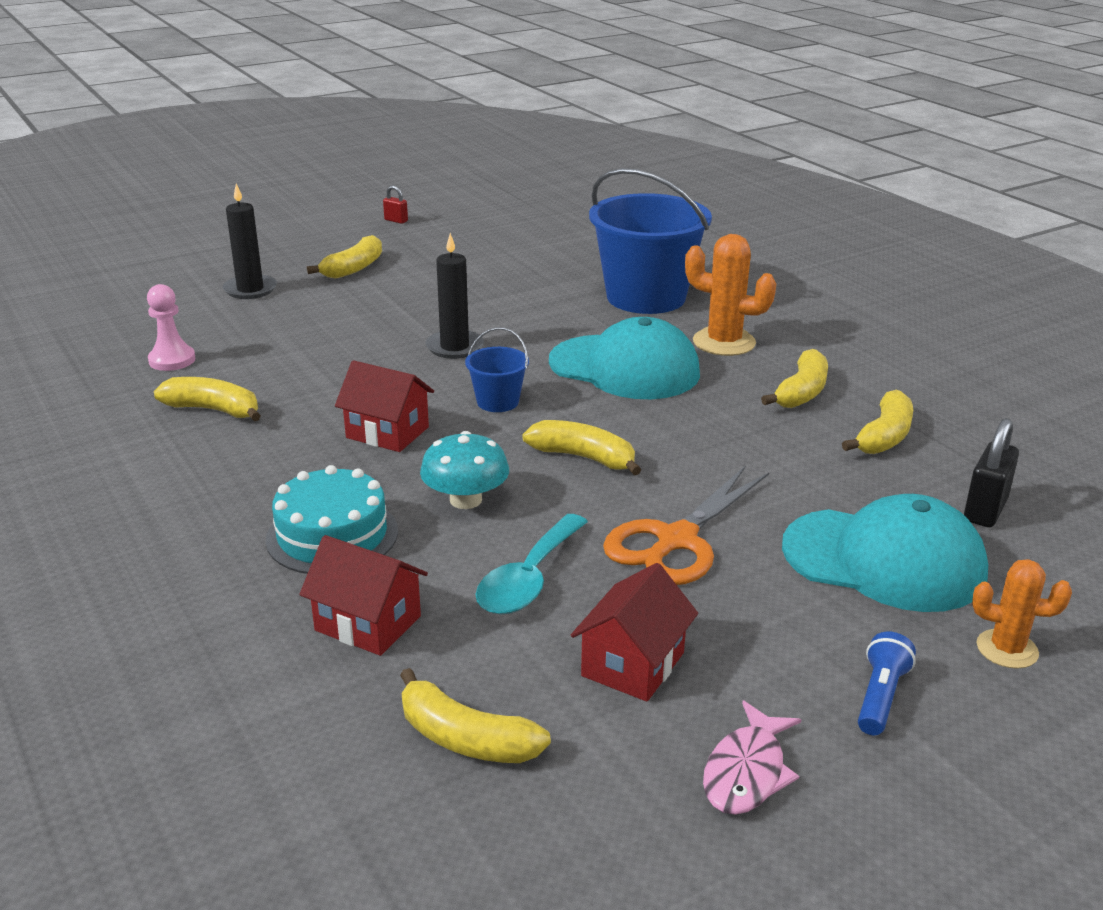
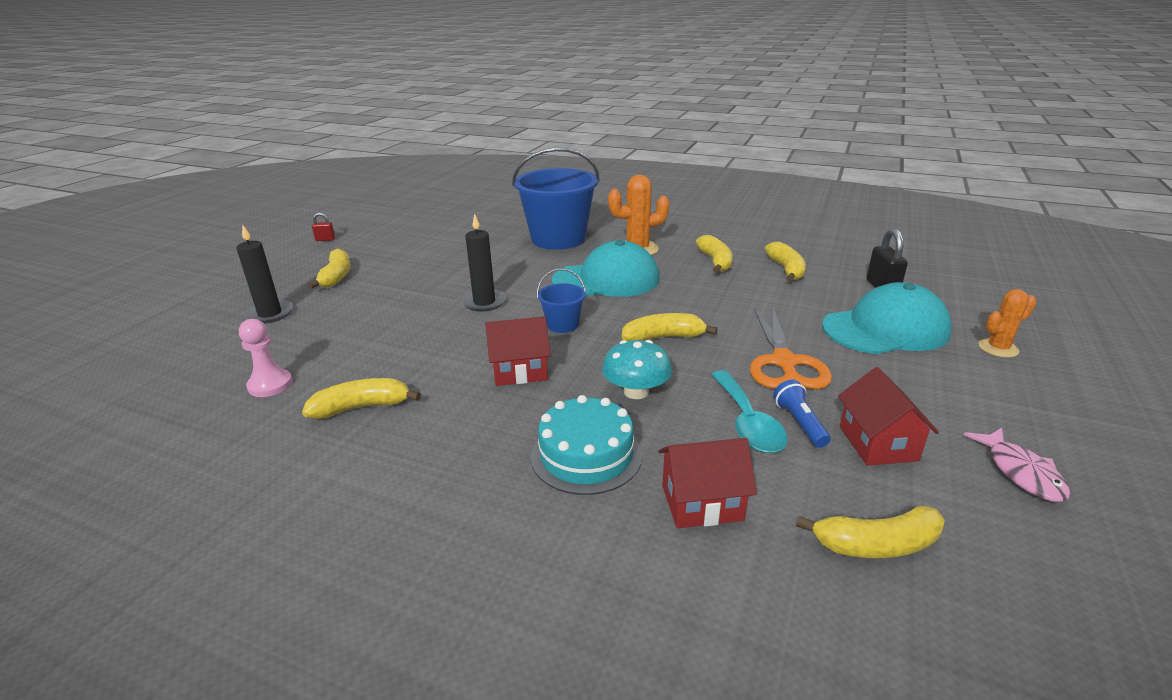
camera: 35 degrees left, 0 degrees up
blue flashlight [858,632,916,735] -> blue flashlight moved to [773,380,831,448]

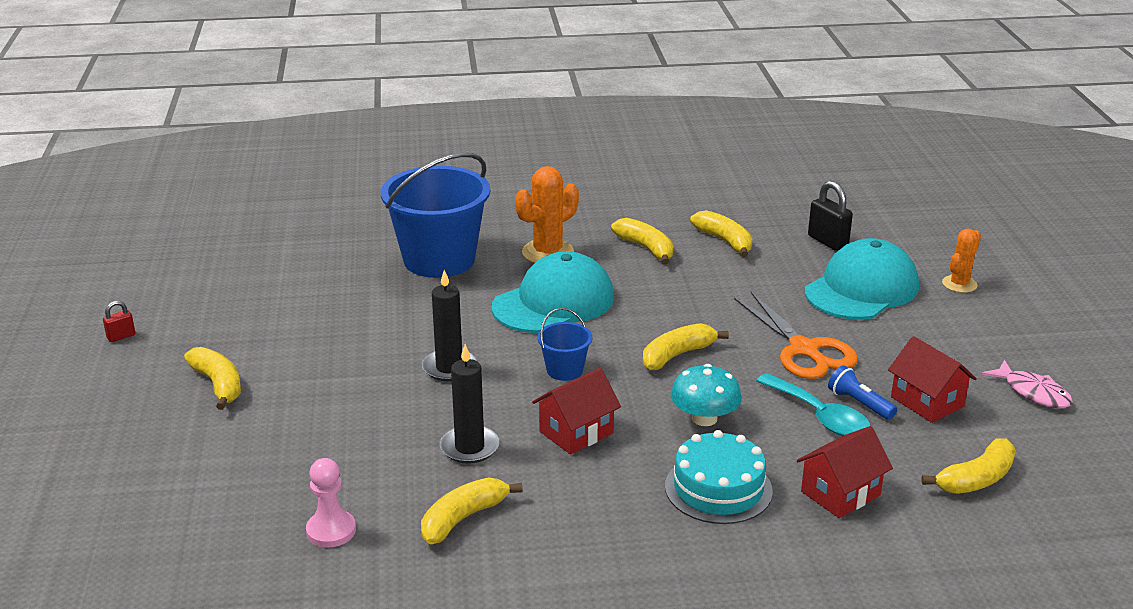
camera: 30 degrees left, 0 degrees up
black candle [236,225,293,324] -> black candle moved to [440,344,500,464]

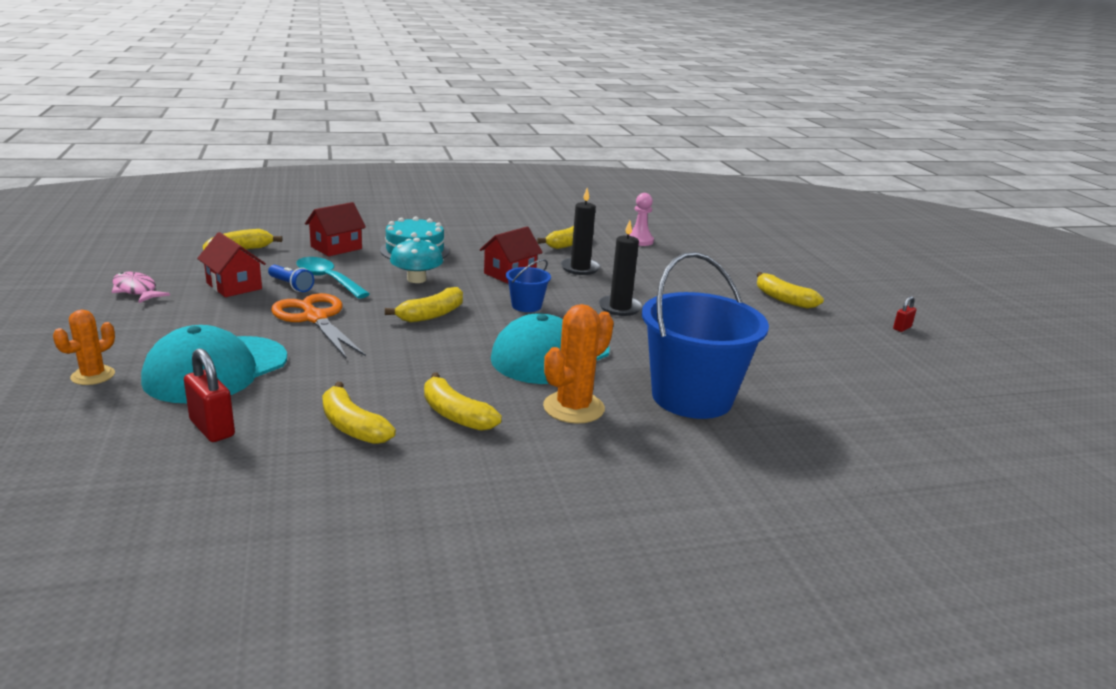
camera: 170 degrees right, 5 degrees down
black padlock [808,181,853,251] -> red padlock [184,348,235,442]

